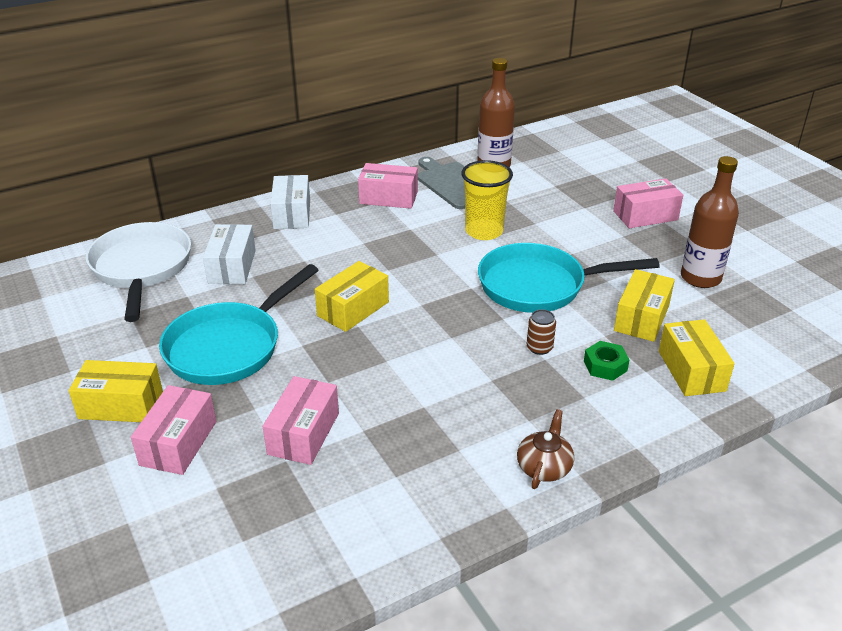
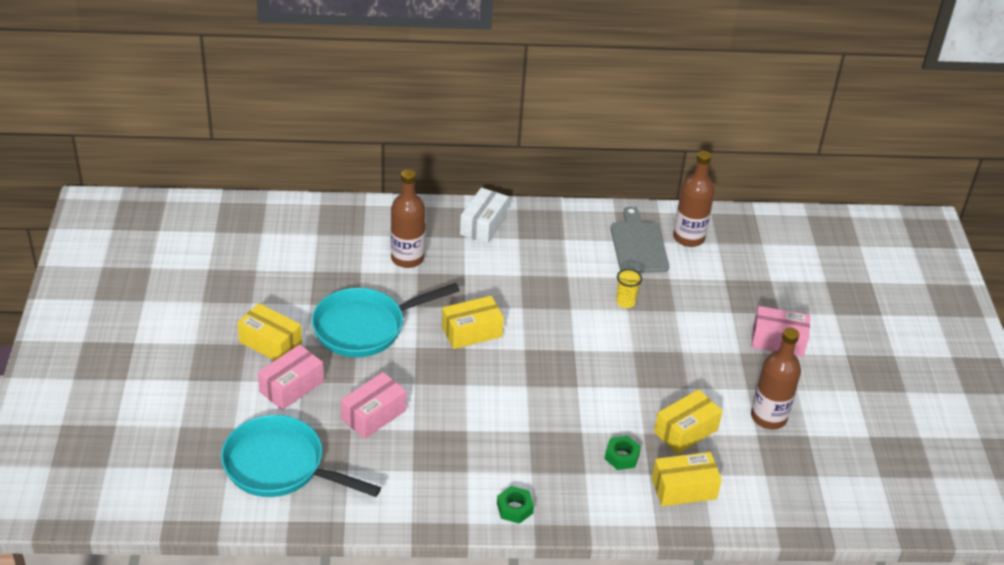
camera: 25 degrees right, 5 degrees up
white pan [86,222,191,322] -> none
white box [203,224,256,284] -> brown bottle [391,169,425,268]
pink box [358,163,418,209] -> none
yellow cup [461,160,513,240] -> yellow cup [616,269,642,308], size x0.56
turquoise pan [478,243,660,313] -> turquoise pan moved to [221,415,381,497]
brown teapot [517,409,574,489] -> green nut [497,486,534,524]
brown can [527,309,556,355] -> none
yellow box [659,319,735,396] -> yellow box turned 60 degrees clockwise [652,452,722,506]

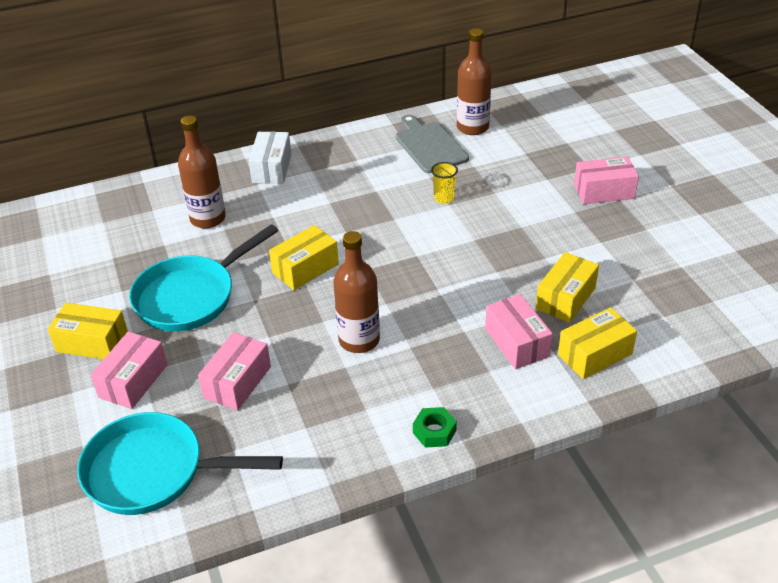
camera: 15 degrees left, 0 degrees up
green nut [605,436,641,470] -> pink box [485,294,553,369]
brown bottle [751,328,801,429] -> brown bottle moved to [333,231,380,353]

